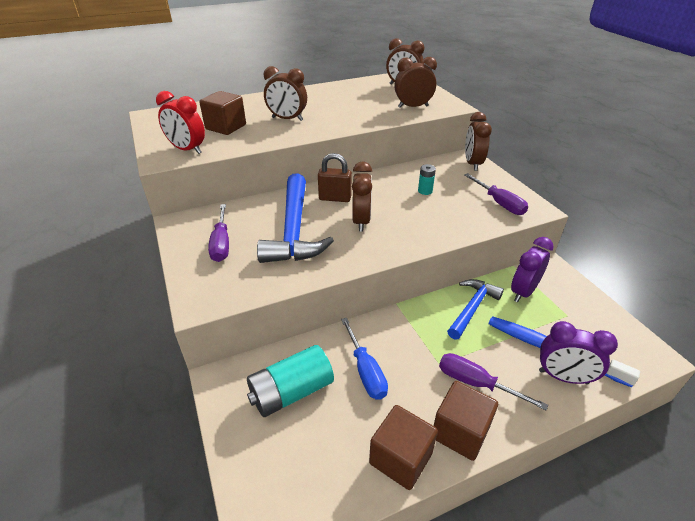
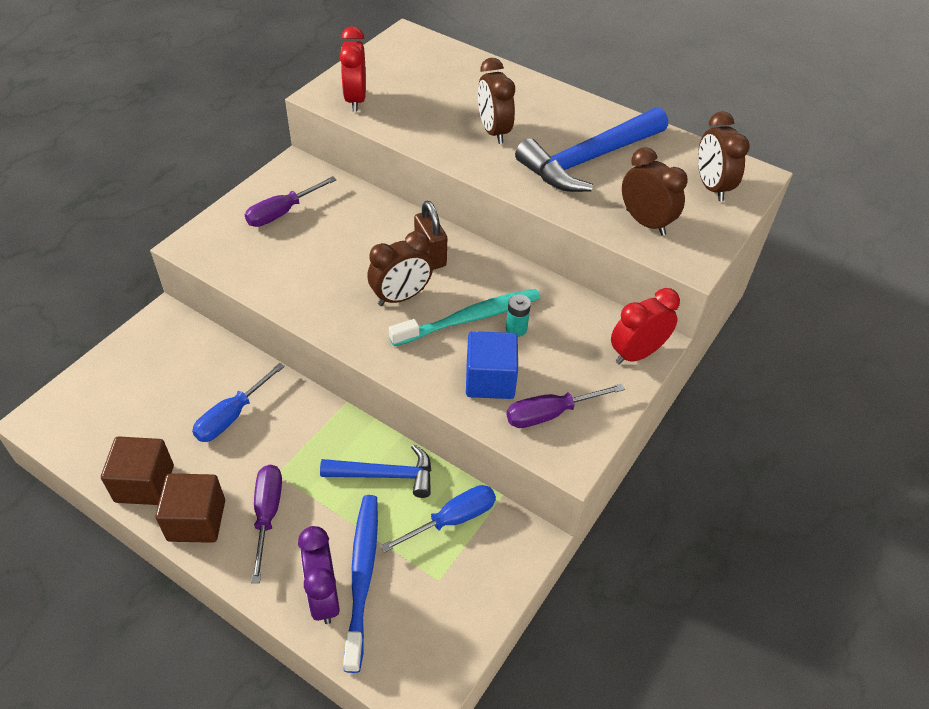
camera: 55 degrees right, 10 degrees up
brown cube [199,91,246,135] -> none
turquoise battery [247,345,334,417] -> none
blue hammer [257,174,334,263] -> blue hammer moved to [515,107,668,192]
purple screwdriver [464,173,528,215] -> purple screwdriver turned 45 degrees clockwise [506,384,625,428]
brown clock [465,112,492,171] -> red clock [611,288,680,364]
purple clock [511,237,554,302] -> blue screwdriver [381,485,496,553]
none -> turquoise toothbrush [389,289,540,346]
none -> blue cube [466,331,518,399]

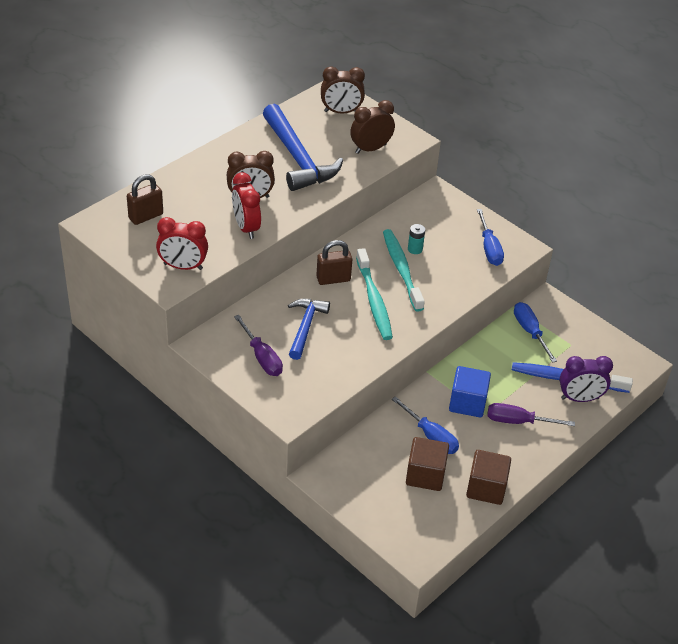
camera: 80 degrees left, 5 degrees down
brown cube [155,474,225,543] -> brown cube moved to [406,437,449,491]
blue hammer [320,444,432,498] -> blue hammer moved to [288,299,330,360]
brown clock [367,231,433,306] -> turquoise toothbrush [356,248,393,340]
blue cube [466,331,518,399] -> blue cube moved to [449,366,491,417]
purple screwdriver [506,384,625,428] -> blue screwdriver [477,209,504,266]
red clock [611,288,680,364] -> red clock moved to [232,172,261,239]
none -> brown padlock [127,174,163,225]

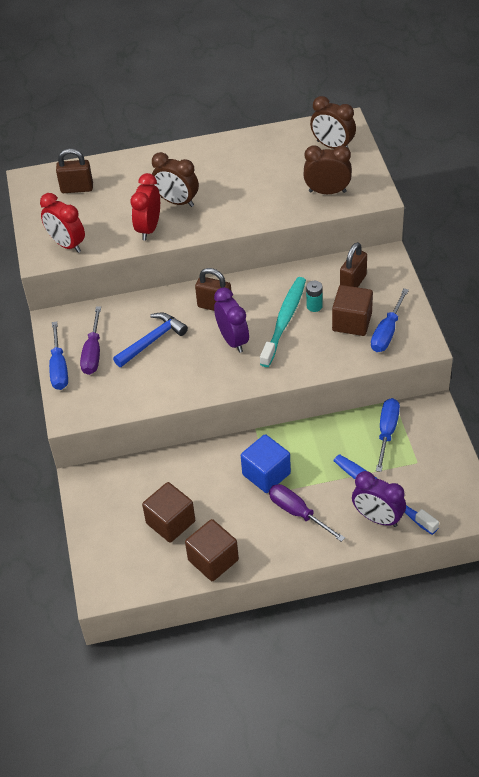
camera: 40 degrees right, 5 degrees up
blue hammer [263,104,343,191] -> none
turquoise toothbrush [356,248,393,340] -> purple clock [214,287,249,353]
blue screwdriver [392,396,459,454] -> blue screwdriver moved to [49,321,68,390]
none -> brown cube [332,285,373,336]
none -> brown padlock [340,242,367,287]

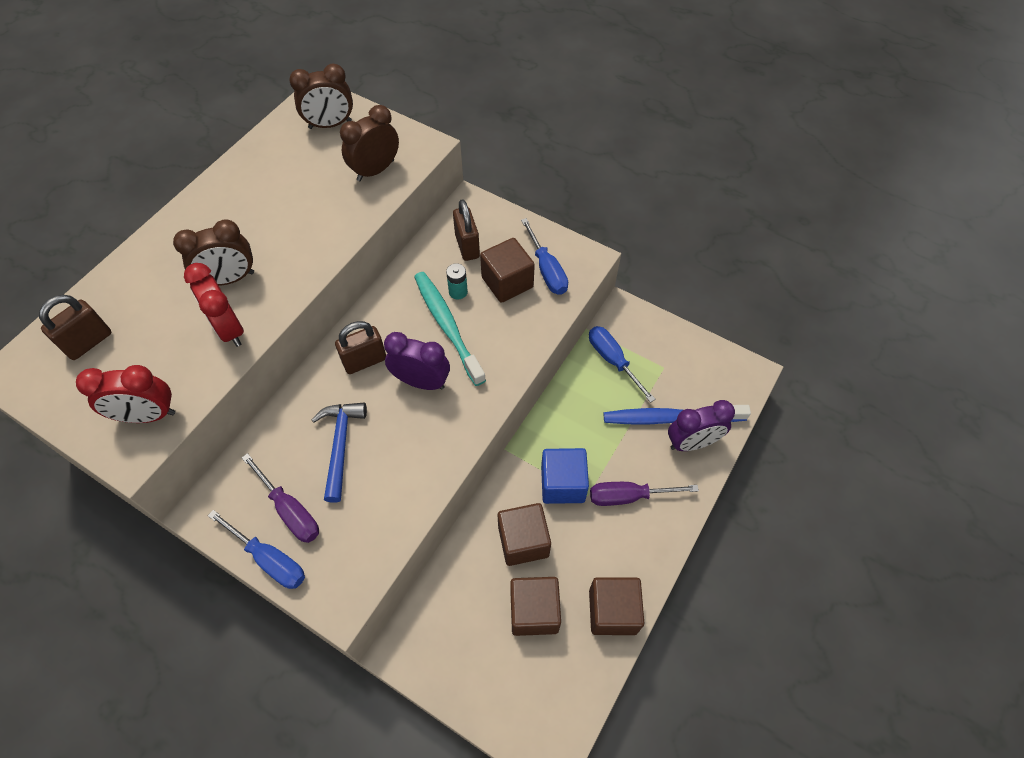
camera: 50 degrees left, 10 degrees up
none -> brown cube [498,503,551,566]

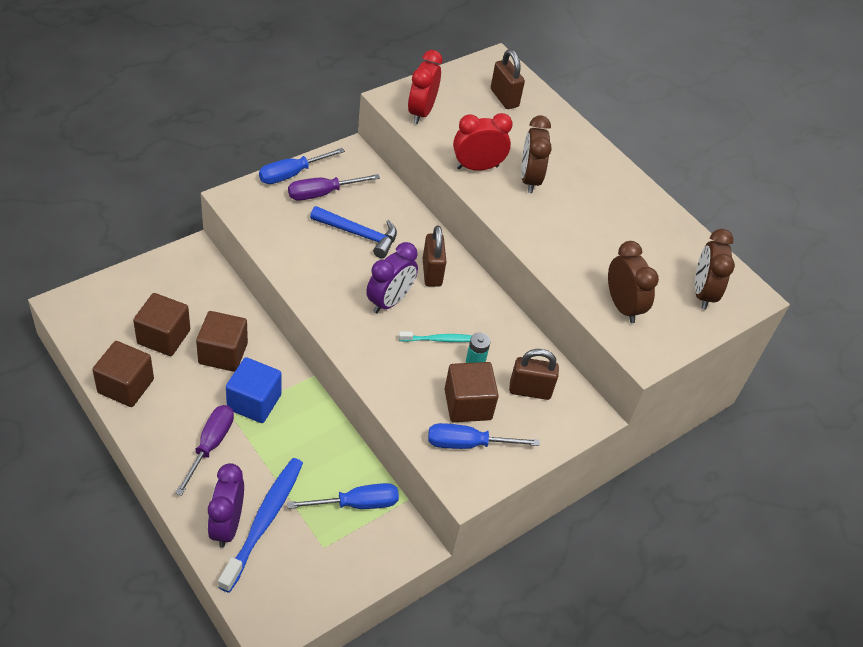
camera: 105 degrees right, 10 degrees down
turquoise toothbrush [414,272,486,386] -> turquoise toothbrush [399,332,472,342], size x0.54

